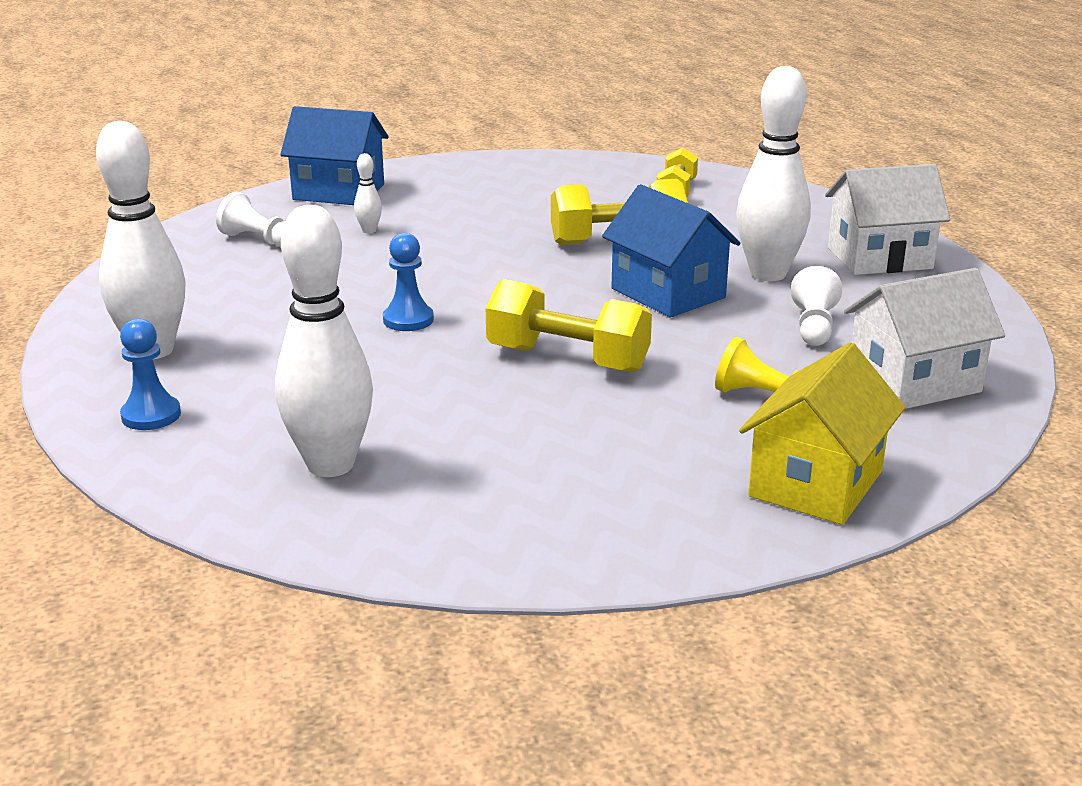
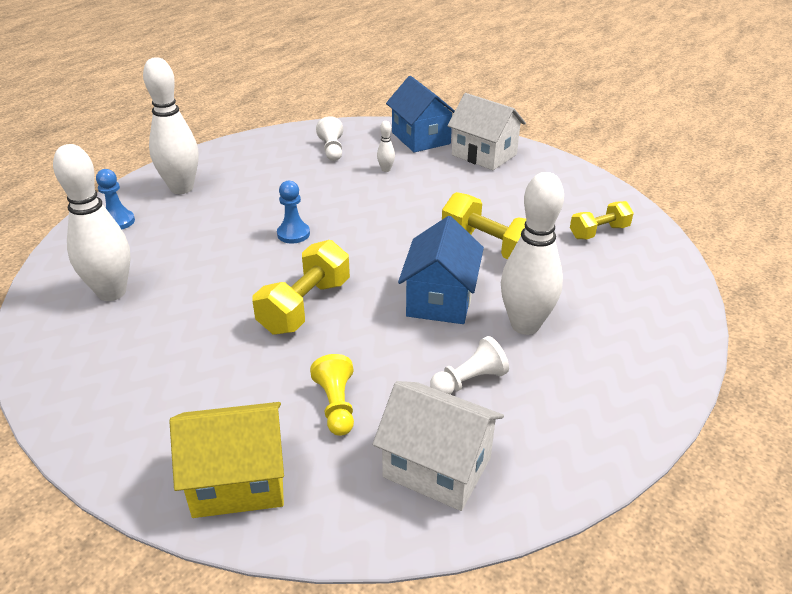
camera: 50 degrees right, 10 degrees up
yellow dumbbell [486,279,652,373] -> yellow dumbbell turned 45 degrees clockwise [252,240,350,335]
white house [825,164,950,275] -> white house moved to [447,93,526,170]

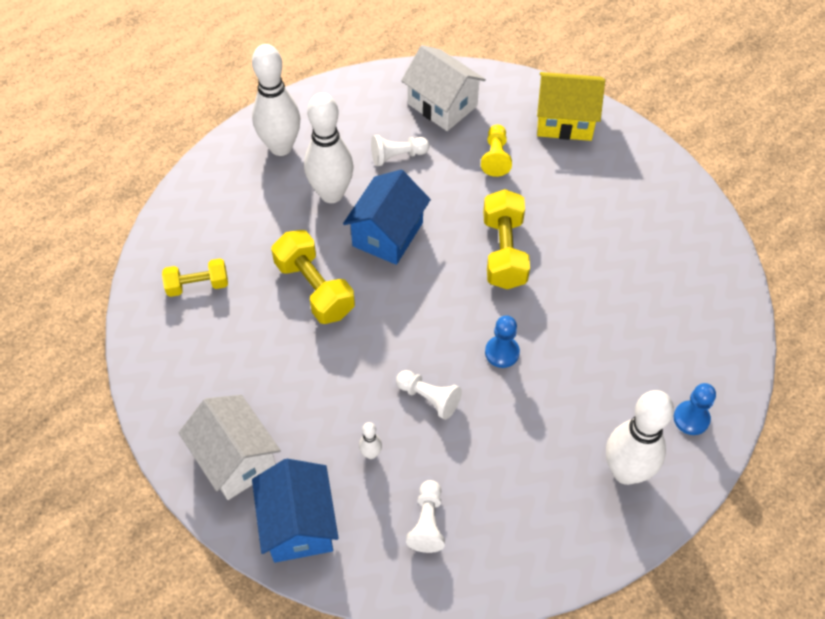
camera: 165 degrees left, 20 degrees up
white bowling pin [53,144,130,301] -> white bowling pin moved to [252,44,300,156]
yellow dumbbell [252,240,350,335] -> yellow dumbbell turned 45 degrees counterclockwise [483,189,530,289]
none -> white pawn [396,370,462,420]

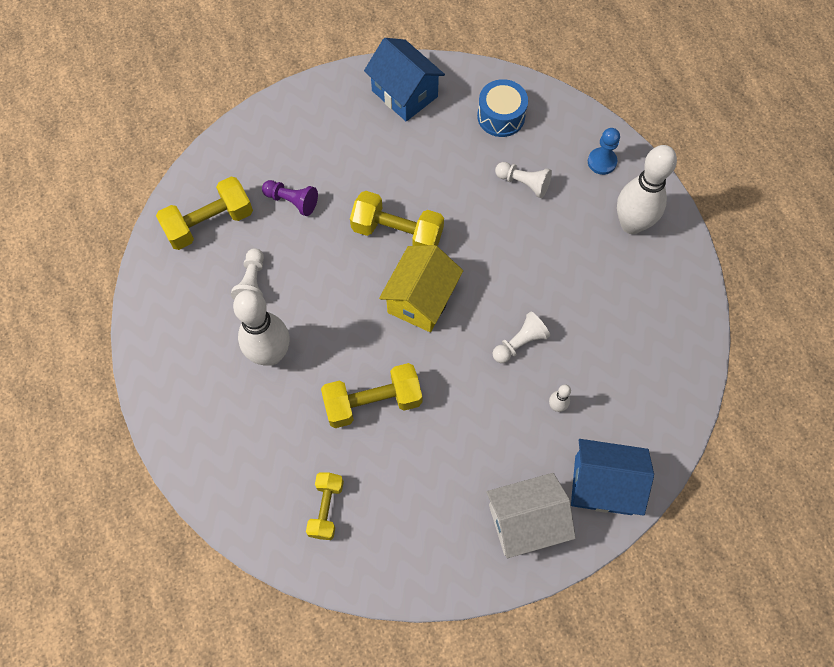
camera: 70 degrees left, 10 degrees up
white bowling pin [252,44,300,156] -> none
blue house [343,170,431,265] -> blue house moved to [364,38,445,121]
white house [401,45,486,131] -> yellow dumbbell [156,177,253,250]
white pawn [406,480,445,553] -> white pawn moved to [495,162,552,198]
yellow pawn [481,124,512,177] -> purple pawn [262,180,318,216]
blue pawn [485,315,520,368] -> none
yellow house [537,72,605,141] -> yellow house moved to [379,245,463,332]
none -> blue drum [477,79,528,137]

